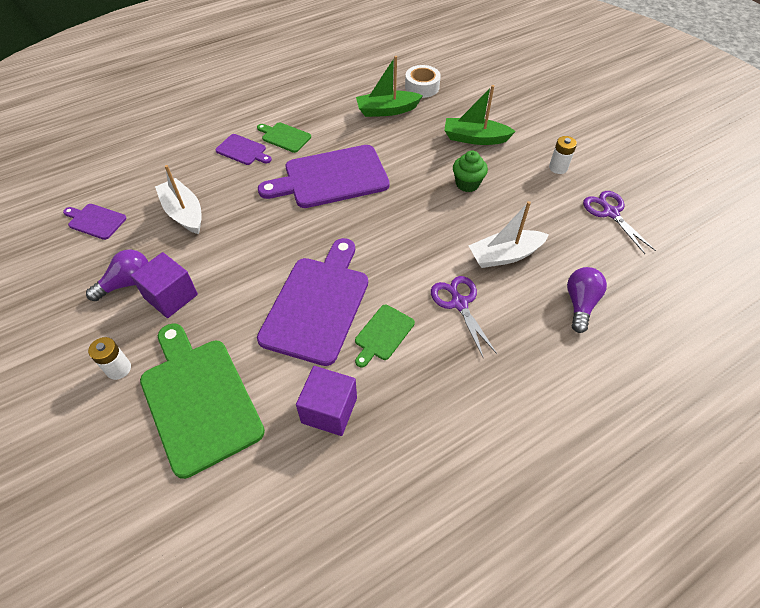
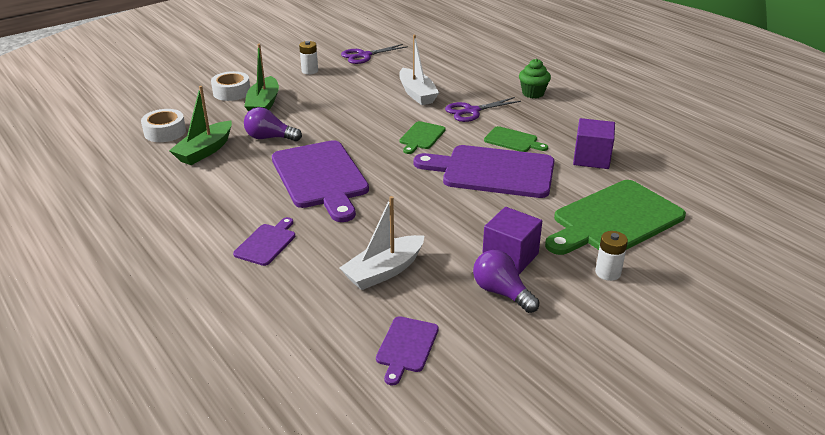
camera: 95 degrees left, 20 degrees down
green cutting board [257,122,311,153] -> green cutting board moved to [400,121,446,154]
green boat [356,56,423,117] -> green boat turned 45 degrees clockwise [169,86,232,165]
green cupcake [453,151,488,192] -> green cupcake moved to [519,59,551,98]
purple light bulb [567,267,607,333] -> purple light bulb moved to [244,107,302,141]
none -> white tape [211,71,250,101]

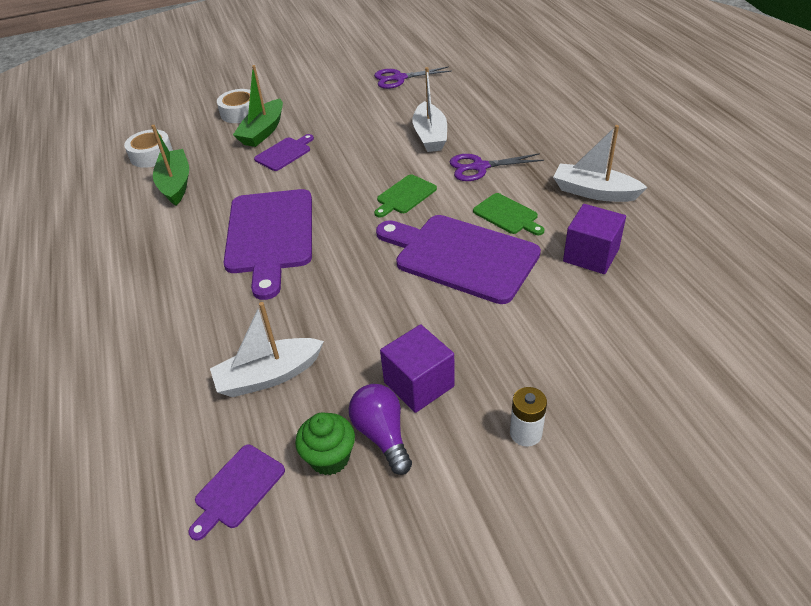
camera: 20 degrees right, 10 degrees up
green boat [169,86,232,165] -> green boat turned 120 degrees clockwise [151,125,189,206]
purple cutting board [233,217,295,266] -> purple cutting board moved to [254,134,314,171]
purple light bulb [244,107,302,141] -> none
white battery [299,41,318,74] -> none
green cupcake [519,59,551,98] -> green cupcake moved to [295,412,355,475]
green cutting board [545,180,686,255] -> none
none -> white boat [553,125,648,202]

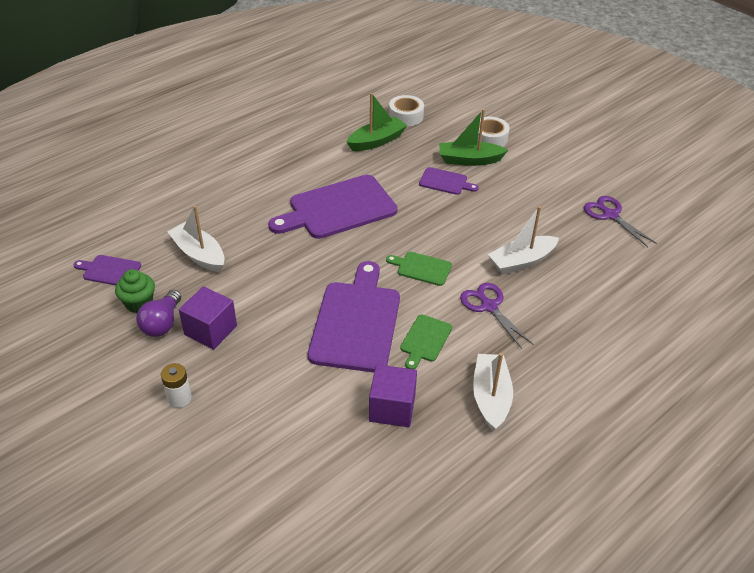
camera: 65 degrees right, 0 degrees up
purple light bulb [349,384,412,475] -> purple light bulb turned 150 degrees clockwise [136,290,181,337]

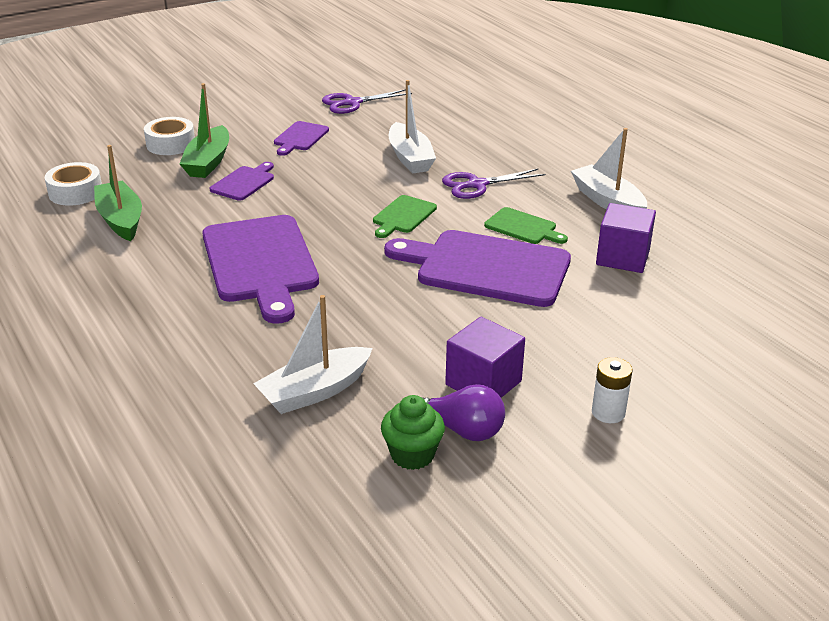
camera: 80 degrees left, 10 degrees down
purple cutting board [73,255,141,285] -> purple cutting board moved to [274,121,329,156]
white boat [473,353,513,431] -> white boat turned 45 degrees clockwise [571,128,647,210]

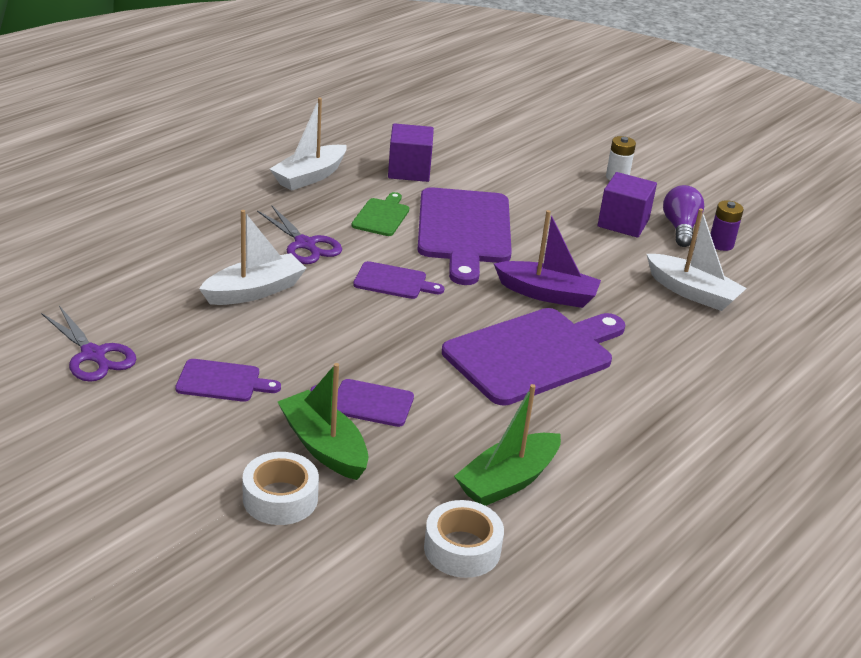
camera: 110 degrees left, 0 degrees up
green boat [180,83,229,178] -> green boat turned 120 degrees counterclockwise [278,363,368,480]
green cutting board [373,195,437,238] -> purple cutting board [353,261,444,299]
green cupcake [381,395,445,470] -> purple battery [711,200,744,251]
none -> purple boat [494,210,601,308]

